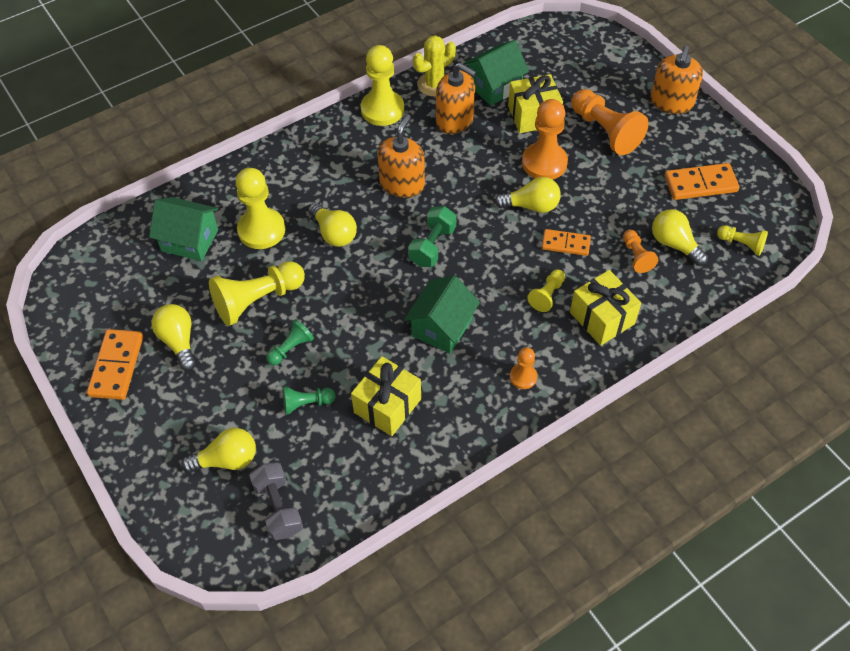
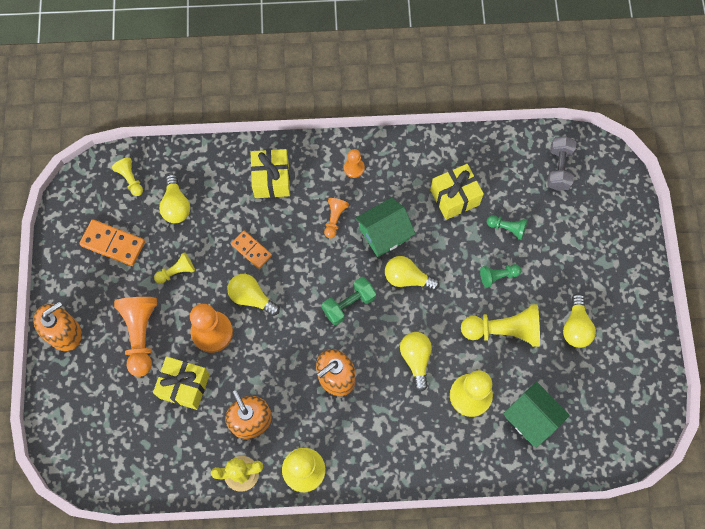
camera: 150 degrees left, 15 degrees up
orange domino [87,329,143,400] -> none
yellow light bulb [181,428,256,473] -> yellow light bulb moved to [385,256,439,290]
green house [463,40,529,106] -> none
yellow pawn [528,270,565,312] -> yellow pawn moved to [154,252,195,284]
orange pawn [623,230,658,273] -> orange pawn moved to [324,198,349,238]

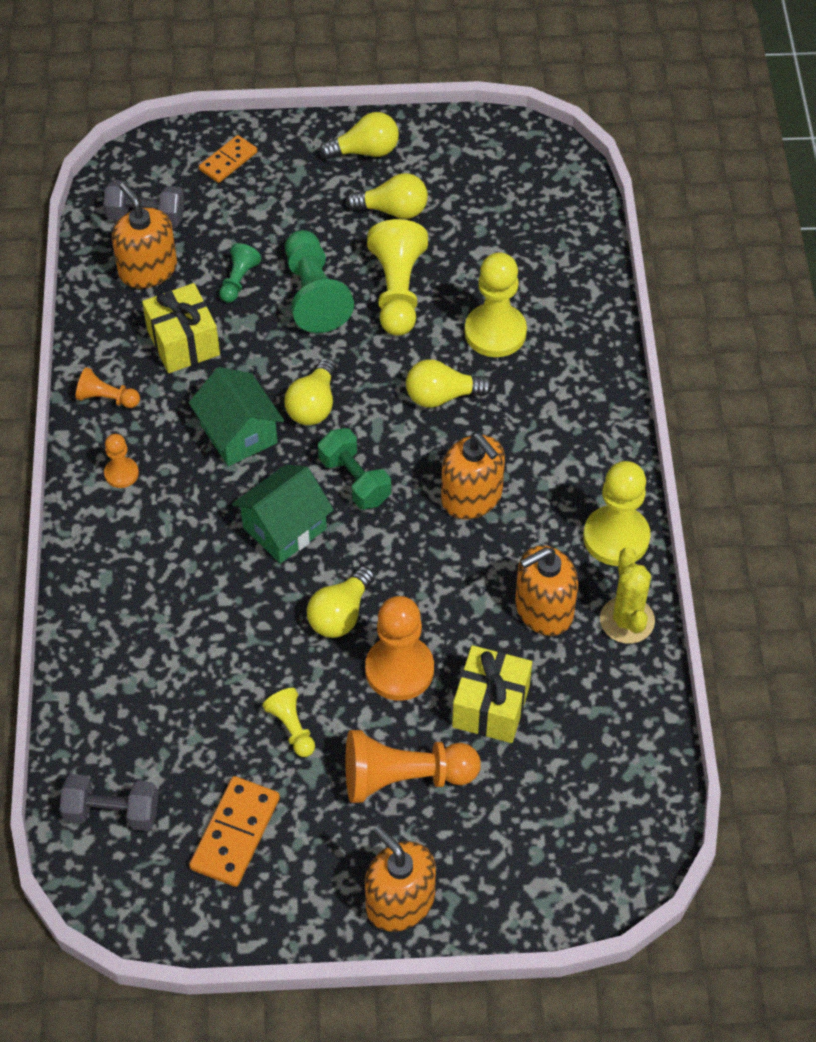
camera: 90 degrees left, 15 degrees down
yellow pawn [112,157,143,196] -> grey dumbbell [60,774,158,831]
yellow light bulb [159,174,190,223] -> yellow light bulb moved to [319,112,399,159]
orange domino [231,231,272,269] -> orange domino moved to [199,135,257,183]
yellow gift [251,149,290,198] -> none
orange pawn [324,198,349,238] -> orange pawn moved to [76,367,140,408]
green pawn [480,264,521,288] -> green pawn [285,230,354,333], size x1.90
green house [503,382,570,448] -> green house moved to [232,465,334,564]
none -> orange soap dispenser [112,182,177,289]

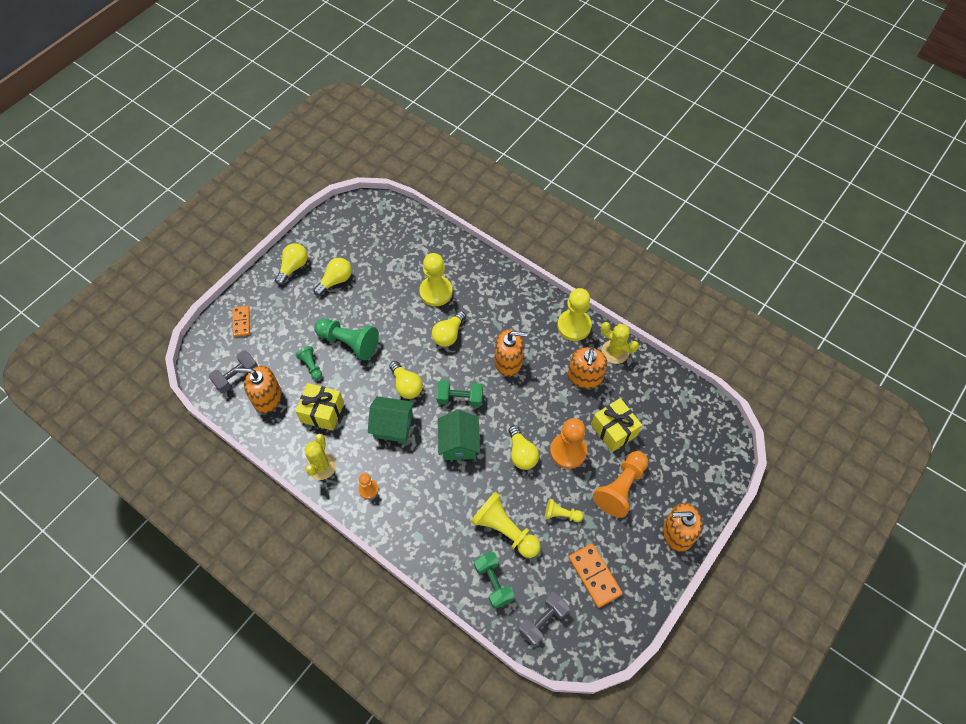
camera: 50 degrees left, 5 degrees up
orange pawn [76,367,140,408] -> yellow cactus [305,434,336,480]
yellow pawn [367,219,428,336] -> yellow pawn moved to [471,492,541,558]
none -> green dumbbell [474,552,514,609]

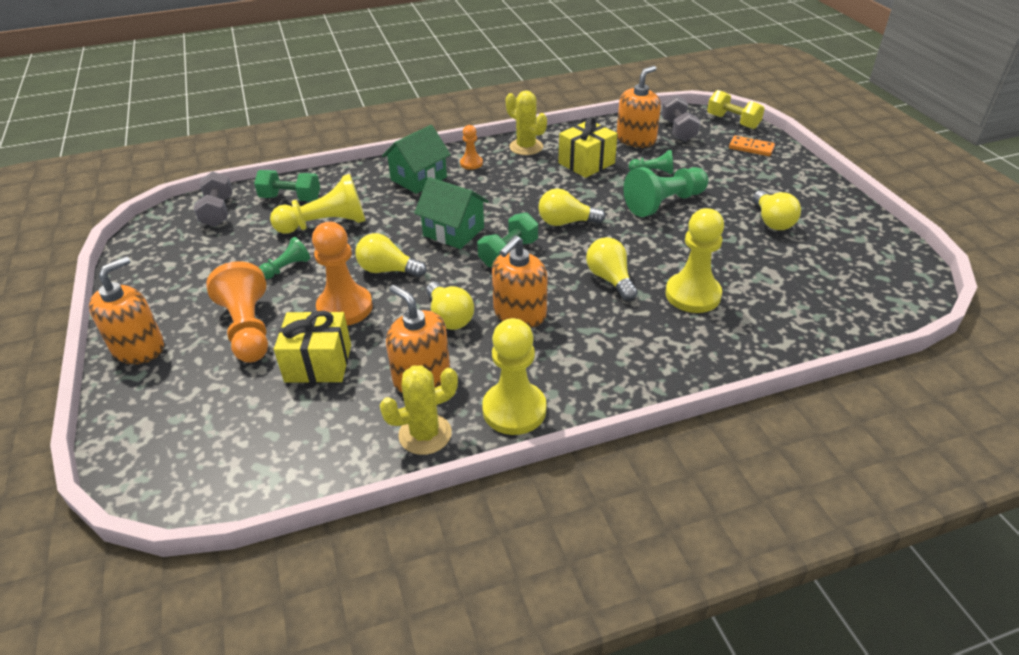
camera: 125 degrees right, 20 degrees down
yellow light bulb [275,243,308,285] -> yellow light bulb moved to [426,282,474,330]
green house [368,396,414,443] -> green house moved to [382,125,451,194]
yellow pawn [545,499,583,522] -> green pawn [259,237,310,279]
orange domino [569,543,623,608] -> none
none -> yellow dumbbell [707,90,765,129]

